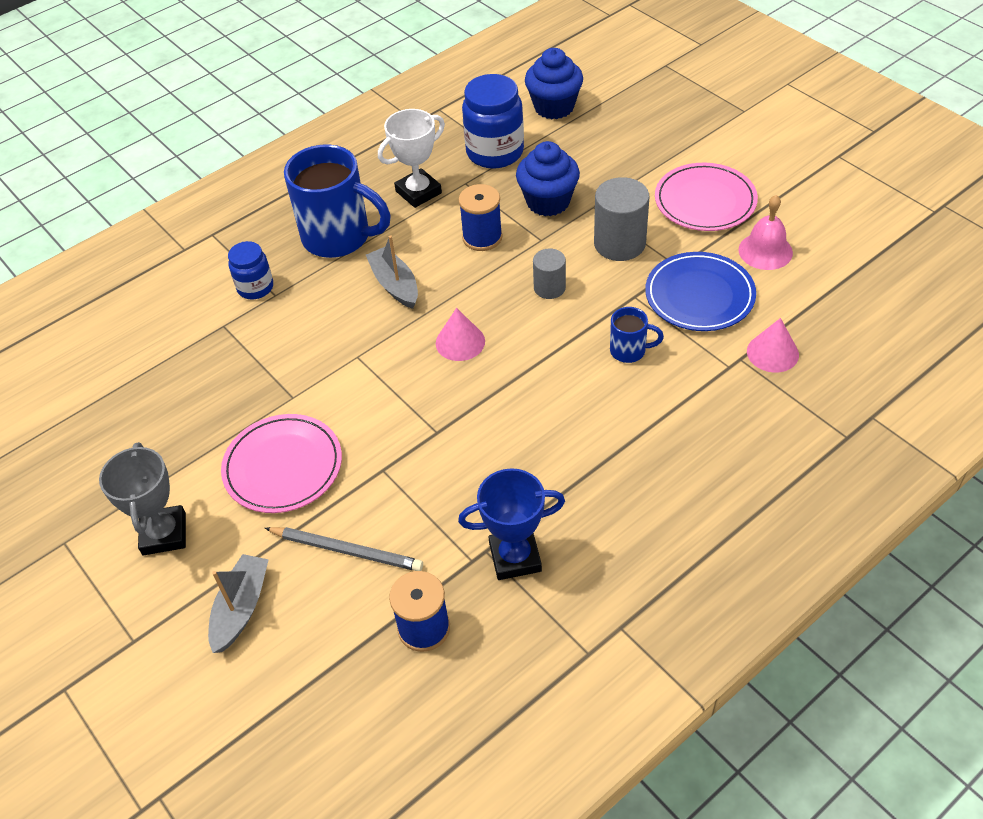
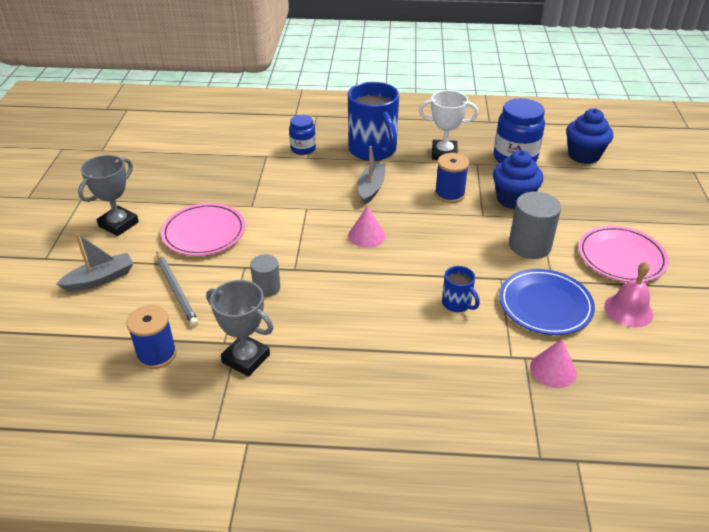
camera: 40 degrees right, 10 degrees down
blue trophy [458,468,565,580] -> grey trophy [206,280,273,377]
grey cylinder [533,249,566,299] -> grey cylinder moved to [250,254,280,297]

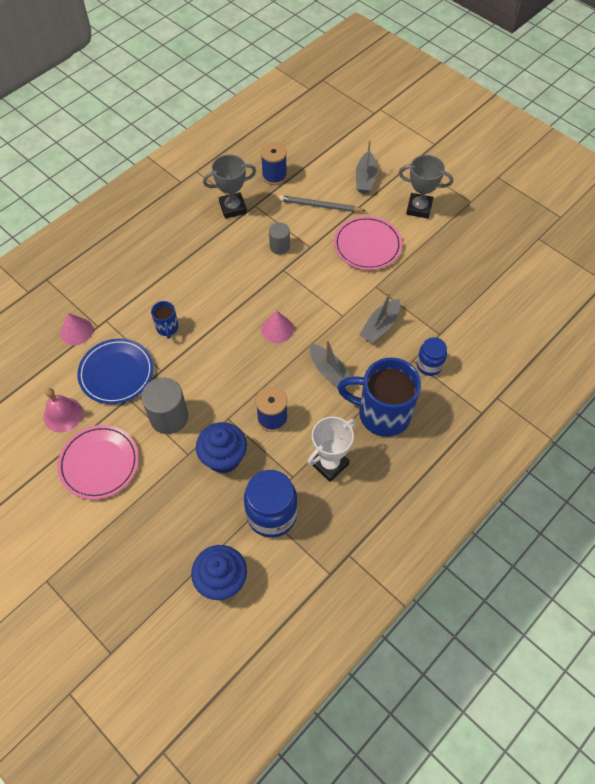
camera: 130 degrees right, 20 degrees up
grey trophy [78,155,139,236] -> grey trophy turned 60 degrees counterclockwise [399,155,453,219]
blue mug [442,266,480,312] -> blue mug turned 105 degrees counterclockwise [151,301,179,339]
none -> grey boat [359,292,400,343]

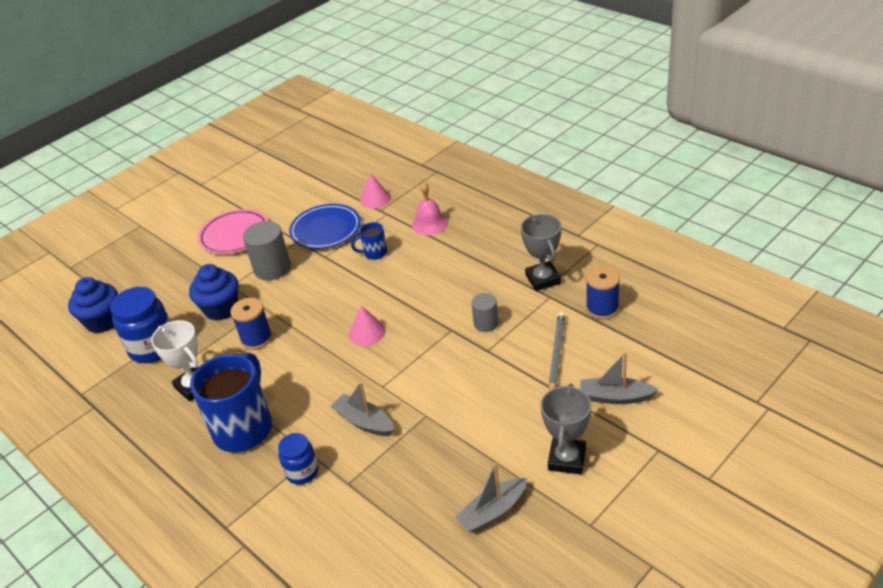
camera: 95 degrees right, 20 degrees down
pink bell [44,388,83,433] -> pink bell moved to [412,183,448,235]
grey boat [310,339,351,389] -> grey boat moved to [455,463,527,533]
pink plate [334,216,402,270] -> none

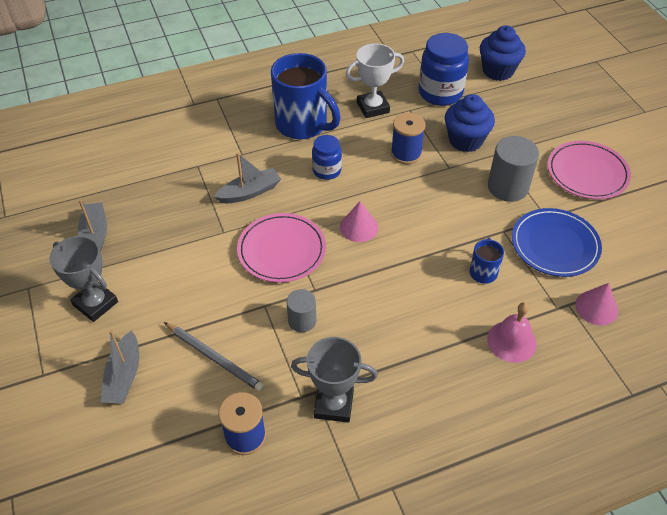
camera: 110 degrees right, 10 degrees up
blue jar [278,433,318,485] -> blue jar moved to [312,135,342,180]
grey boat [580,352,659,404] -> grey boat turned 150 degrees clockwise [101,330,139,404]
none -> pink plate [237,213,326,283]

